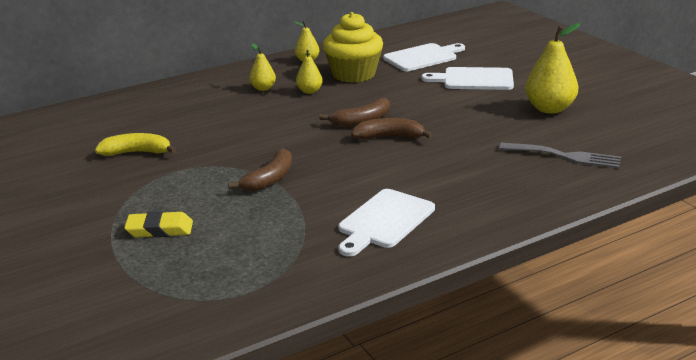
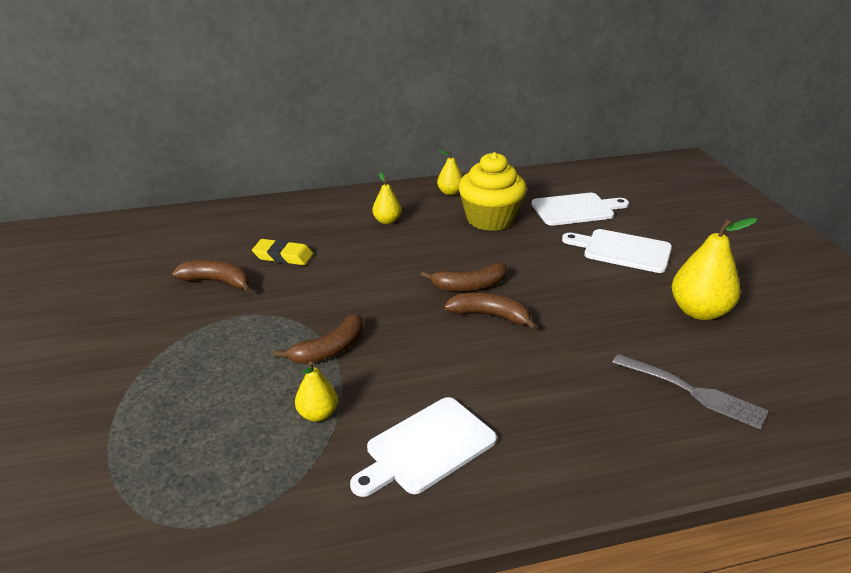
camera: 15 degrees right, 5 degrees up
yellow banana [95,133,176,156] -> brown banana [172,260,251,293]
yellow eraser [124,211,193,237] -> yellow eraser moved to [252,239,313,265]
yellow pear [296,50,323,94] -> yellow pear moved to [295,362,338,422]

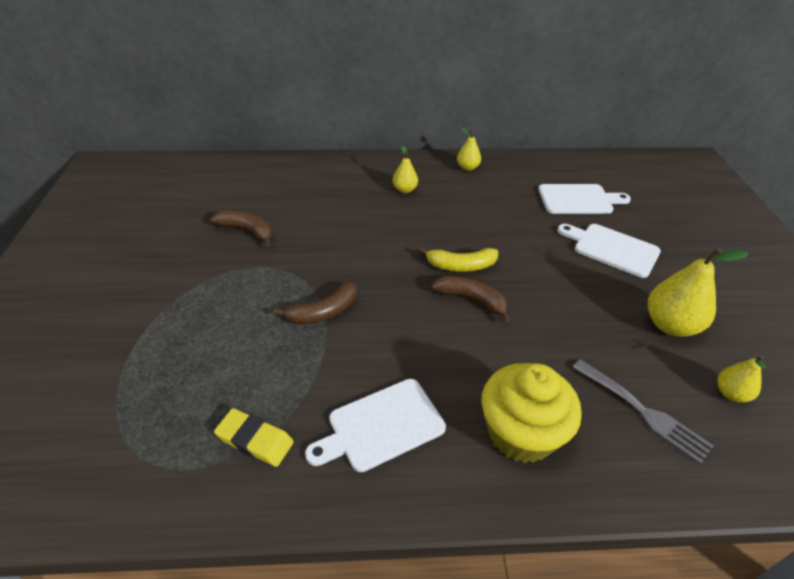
camera: 10 degrees right, 10 degrees up
yellow eraser [252,239,313,265] -> yellow eraser moved to [214,408,294,467]
yellow pear [295,362,338,422] -> yellow pear moved to [717,356,766,402]
brown banana [421,262,508,291] -> yellow banana [419,247,498,272]
yellow cupcake [458,152,527,231] -> yellow cupcake moved to [482,363,582,463]

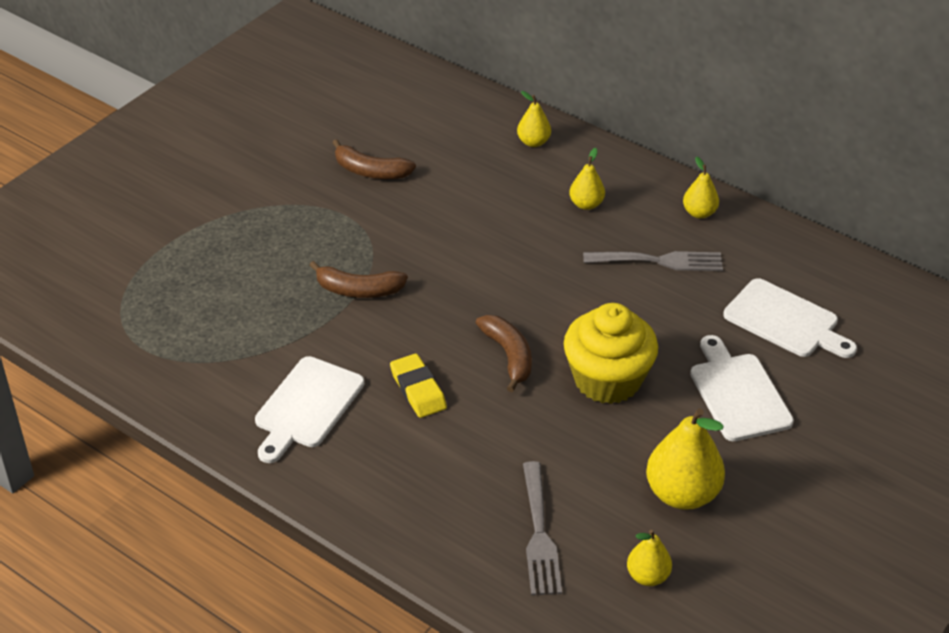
camera: 40 degrees right, 0 degrees up
brown banana [211,210,272,246] -> brown banana turned 135 degrees clockwise [332,139,416,179]
yellow eraser [214,408,294,467] -> yellow eraser moved to [390,354,447,418]
white cutting board [305,379,446,472] -> white cutting board turned 75 degrees counterclockwise [255,356,365,463]
yellow banana [419,247,498,272] -> none
yellow cupcake [482,363,582,463] -> yellow cupcake moved to [564,303,658,404]
none -> yellow pear [517,91,551,147]
none -> grey fork [583,251,723,271]

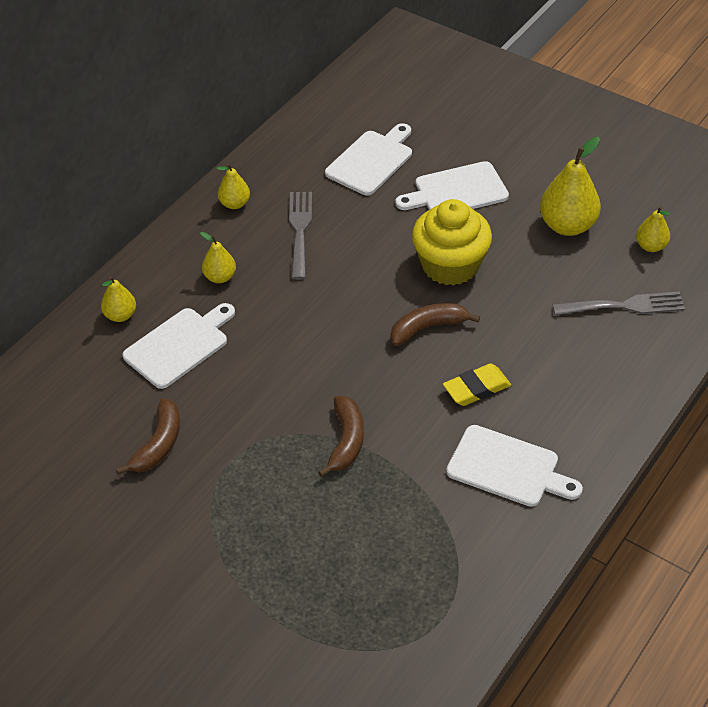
camera: 90 degrees left, 5 degrees up
none -> white cutting board [123,303,235,389]

